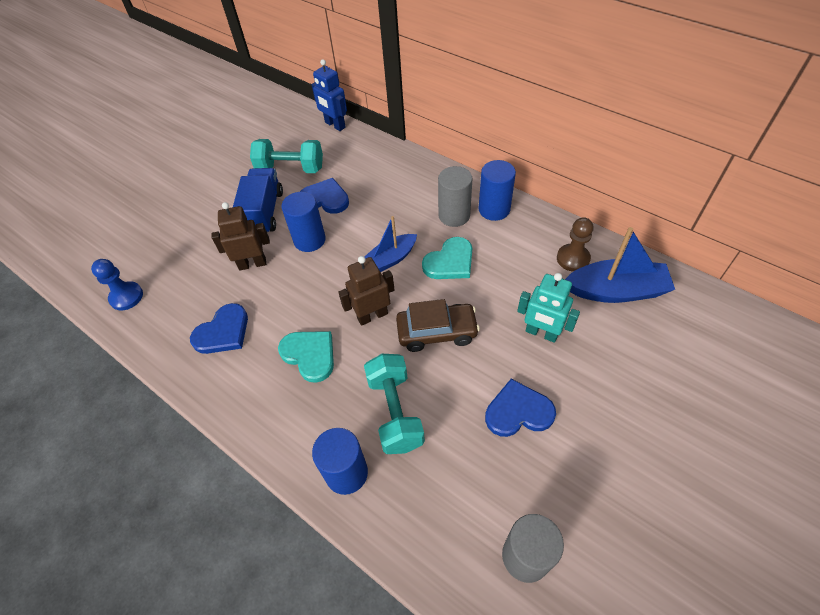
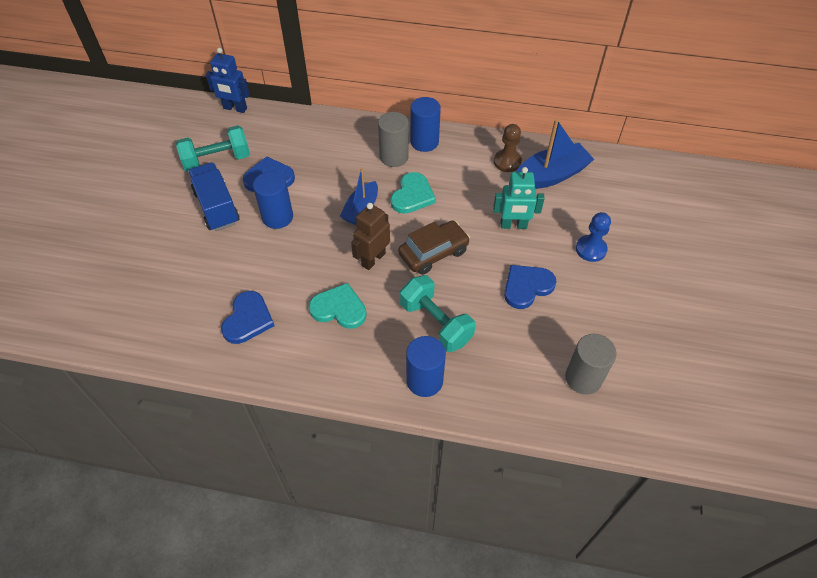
camera: 30 degrees left, 0 degrees up
blue pawn [91,259,143,310] -> blue pawn moved to [576,212,611,262]
brown robot [211,202,270,271] -> none

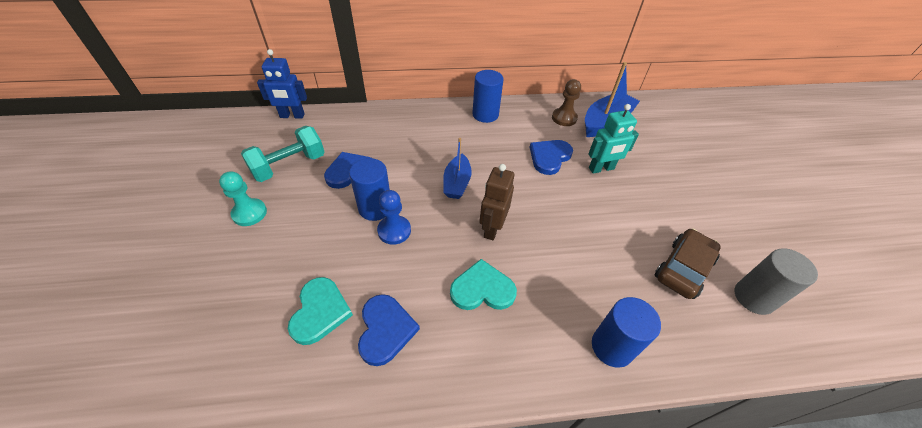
camera: 20 degrees left, 5 degrees down
blue truck [188,162,240,231] -> none
grey cylinder [378,112,409,167] -> none
turquoise heart [390,172,436,214] -> turquoise heart moved to [288,277,353,345]
brown car [398,221,470,275] -> brown car moved to [654,229,721,299]
turquoise dumbbell [400,275,475,352] -> none
blue heart [504,265,557,309] -> blue heart moved to [530,140,573,175]
blue pawn [576,212,611,262] -> blue pawn moved to [377,190,411,245]
none -> turquoise pawn [219,171,267,226]

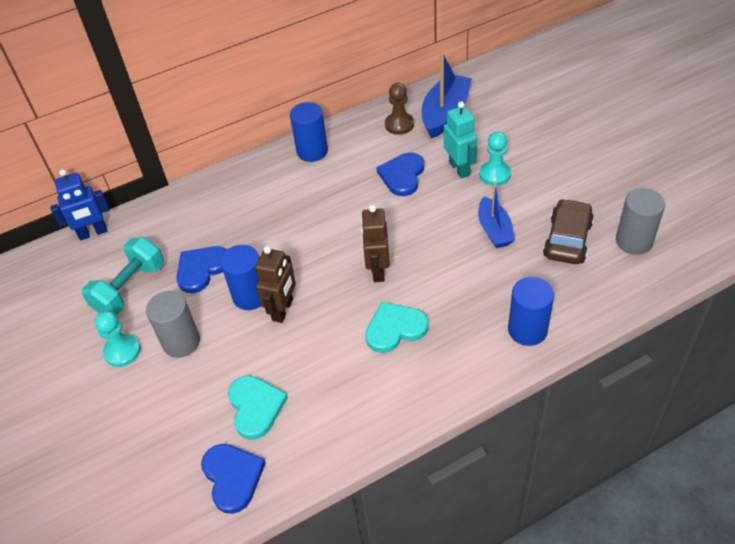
camera: 15 degrees left, 0 degrees up
blue heart [358,294,420,366] -> blue heart moved to [201,444,266,514]
blue pawn [377,190,411,245] -> brown robot [255,246,296,323]
blue boat [443,138,472,199] -> blue boat moved to [478,182,515,248]
turquoise robot [588,104,639,174] -> turquoise robot turned 75 degrees counterclockwise [444,101,477,178]
none -> grey cylinder [146,291,200,358]
none -> turquoise pawn [479,131,511,186]

